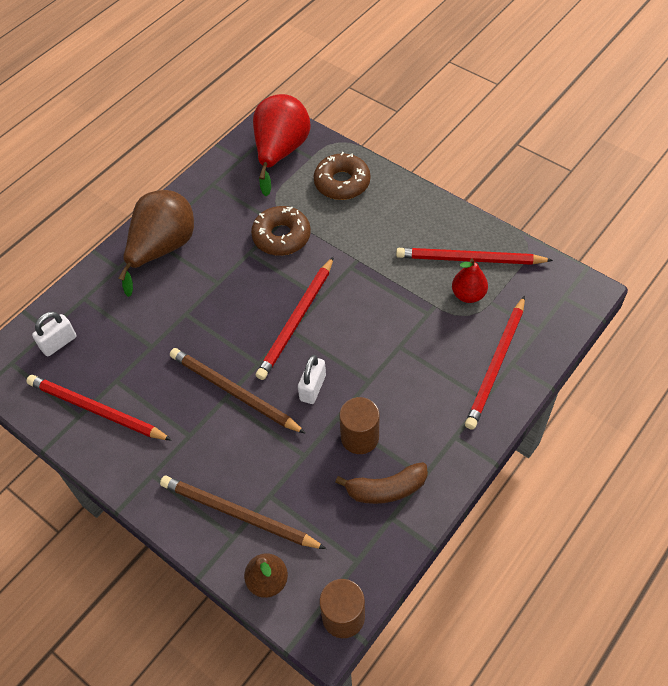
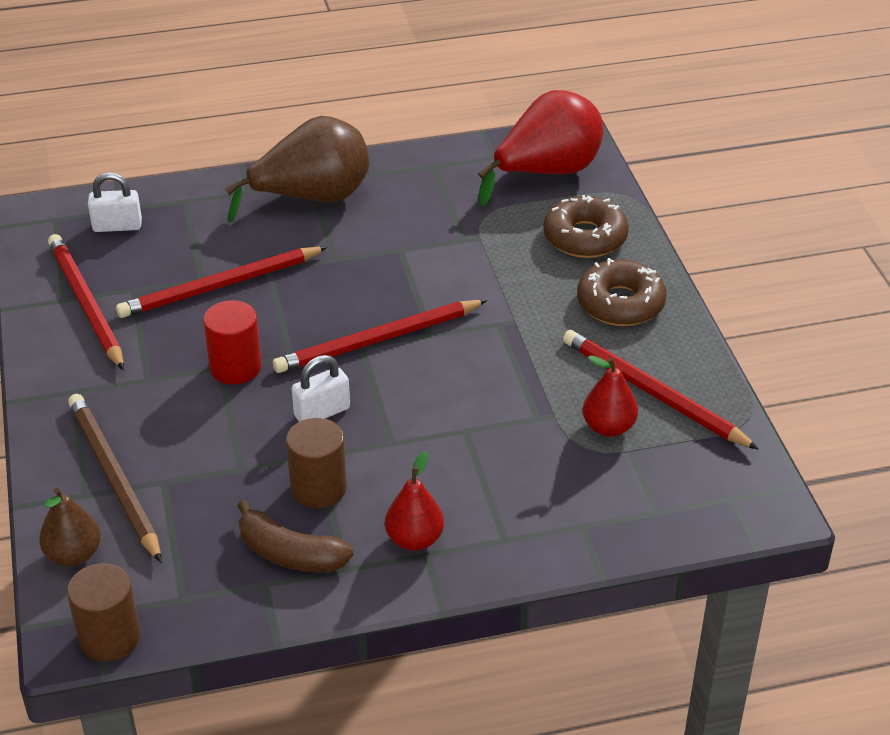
camera: 35 degrees right, 15 degrees down
brown pencil [170,348,306,434] -> red cylinder [203,300,262,385]
brown donut [251,206,311,256] -> brown donut moved to [577,258,667,326]
red pencil [465,296,525,430] -> red pencil moved to [116,247,328,318]
none -> red pear [385,451,444,551]

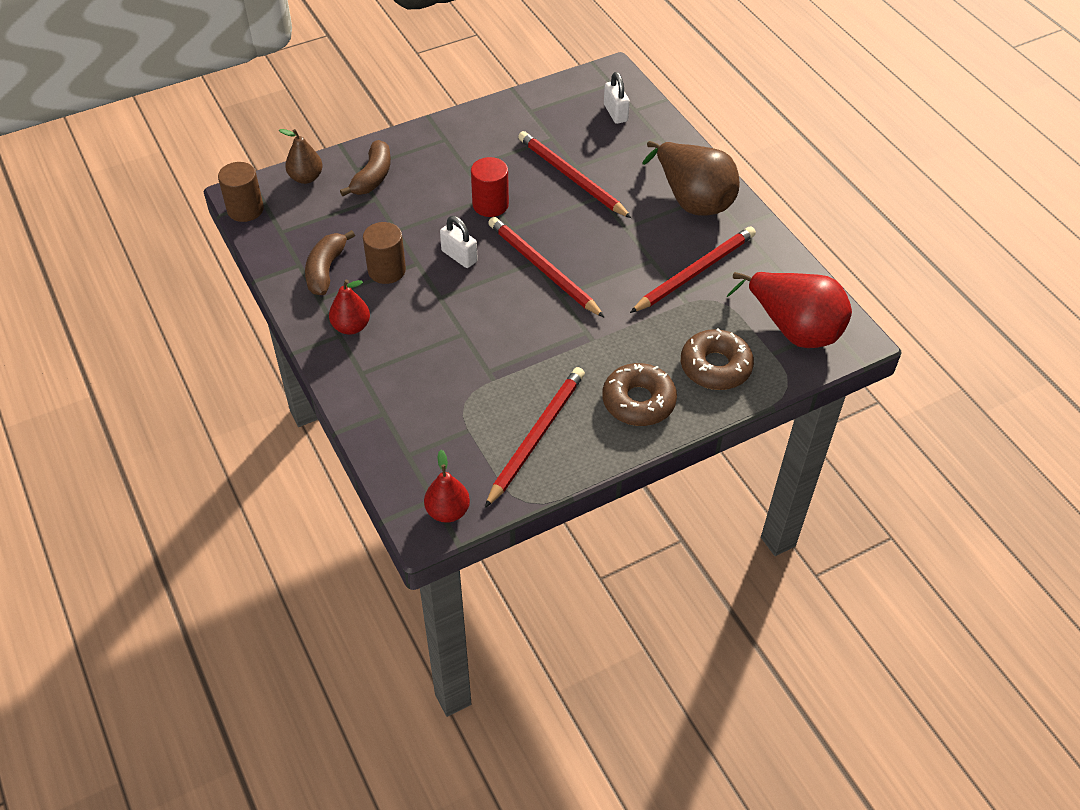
camera: 75 degrees right, 10 degrees up
red pencil [48,234,124,370] -> red pencil moved to [630,226,756,313]
brown pencil [68,394,162,562] -> brown banana [340,140,391,196]
red pear [583,355,638,437] -> red pear moved to [424,450,470,523]

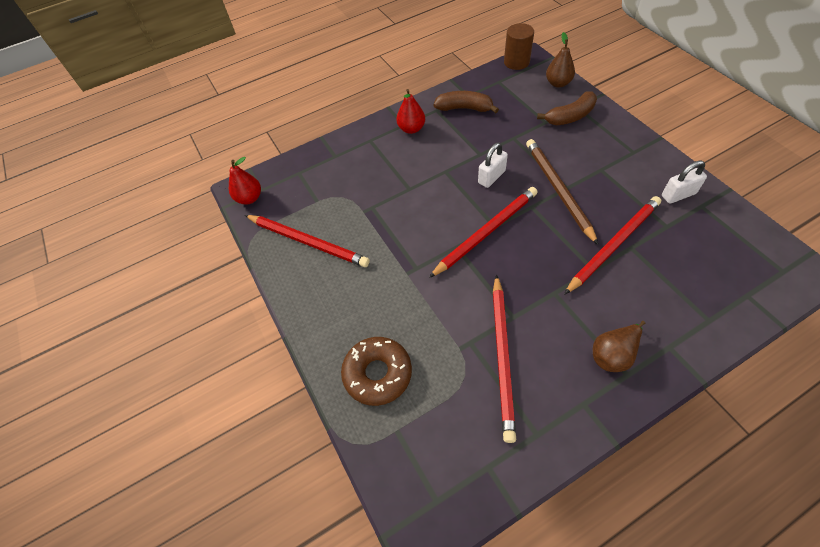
camera: 95 degrees right, 5 degrees up
brown banana [340,140,391,196] -> brown banana turned 45 degrees counterclockwise [537,91,597,125]
brown cylinder [363,222,406,284] -> none
red cylinder [471,157,509,217] -> brown pencil [526,139,598,245]
brown donut [602,363,677,426] -> none
white padlock [604,72,630,124] -> white padlock moved to [662,160,707,204]
red pencil [630,226,756,313] -> red pencil turned 45 degrees clockwise [493,274,516,443]
brown pear [642,141,740,216] -> brown pear [593,321,645,372], size x0.55
red pear [727,272,852,348] -> none

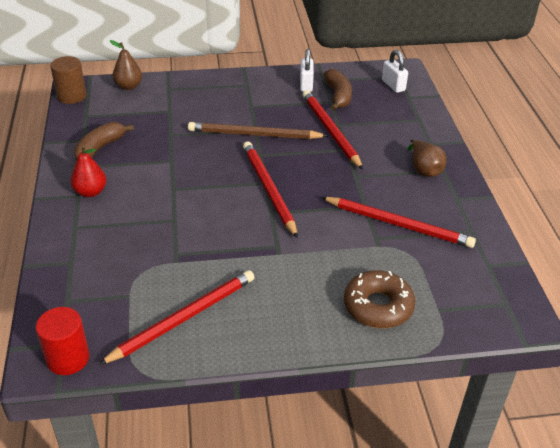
camera: 75 degrees left, 15 degrees down
red pear [229,157,261,204] -> red cylinder [36,307,90,375]
white padlock [478,143,508,188] -> white padlock moved to [382,50,408,93]
brown banana [537,91,597,125] -> brown banana moved to [323,69,352,110]

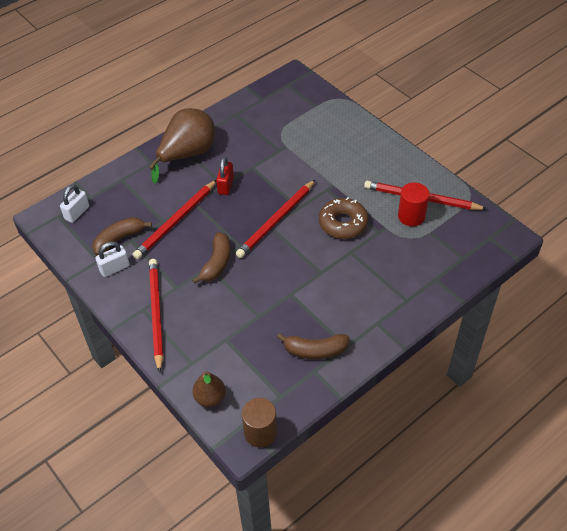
camera: 120 degrees left, 10 degrees up
red cylinder [36,307,90,375] -> red cylinder moved to [398,182,430,226]
red pear [71,146,106,197] -> none
brown pencil [188,122,328,139] -> brown banana [192,232,230,284]
red pencil [321,197,476,248] -> red pencil moved to [149,259,163,373]
brown donut [344,270,415,328] -> brown donut moved to [319,197,368,239]
brown pear [407,139,447,177] -> brown pear [149,108,215,184], size x1.83
none -> red padlock [216,157,234,195]

